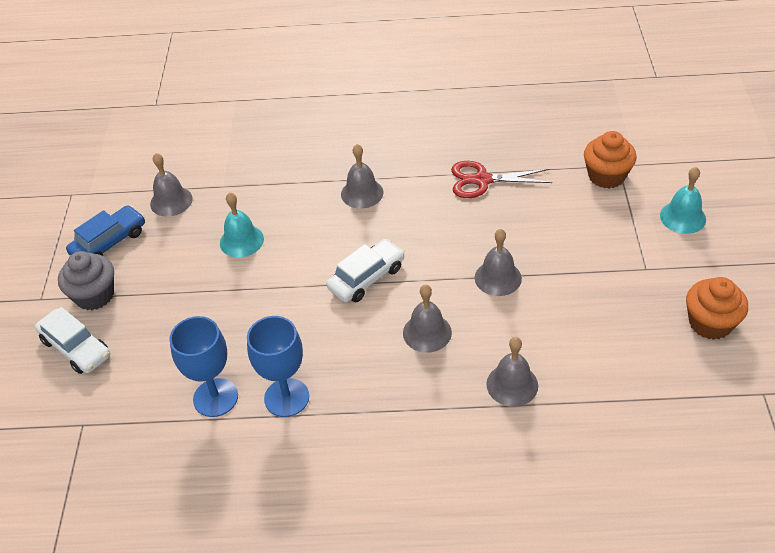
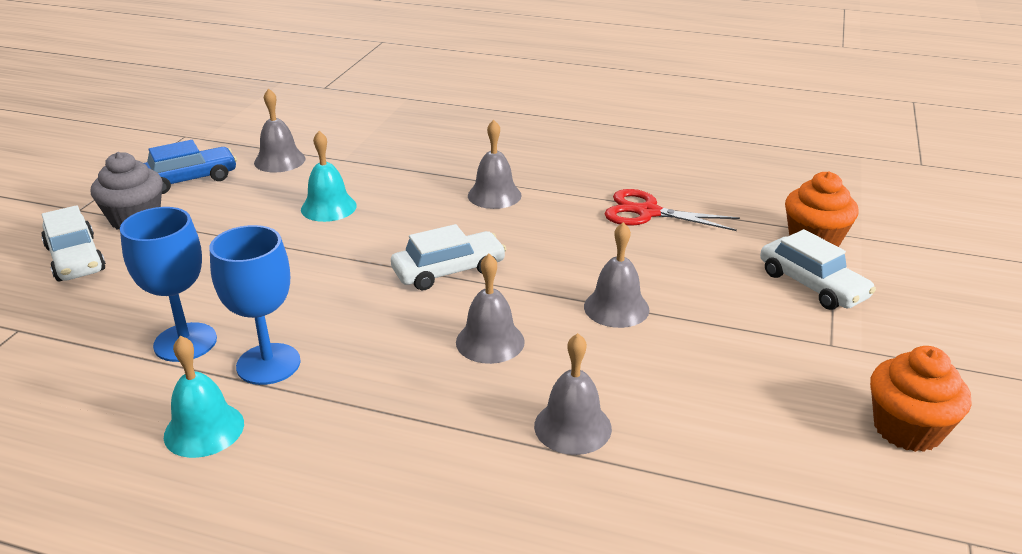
camera: 15 degrees right, 15 degrees down
turquoise bell [660,167,706,234] -> turquoise bell moved to [164,336,244,458]
none -> white car [760,229,876,310]

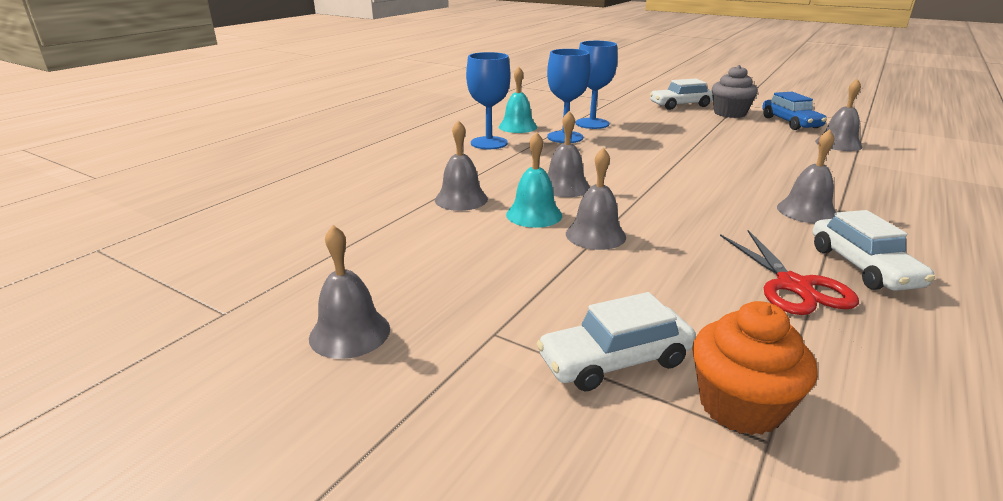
camera: 105 degrees right, 5 degrees down
turquoise bell [301,131,357,222] -> turquoise bell moved to [506,132,562,228]
white car [391,224,507,290] -> white car moved to [813,210,935,291]
red scissors [605,189,740,231] -> red scissors turned 135 degrees clockwise [720,230,859,315]
orange cupcake [870,346,971,452] -> grey bell [309,225,390,359]
none -> blue goblet [466,52,510,149]

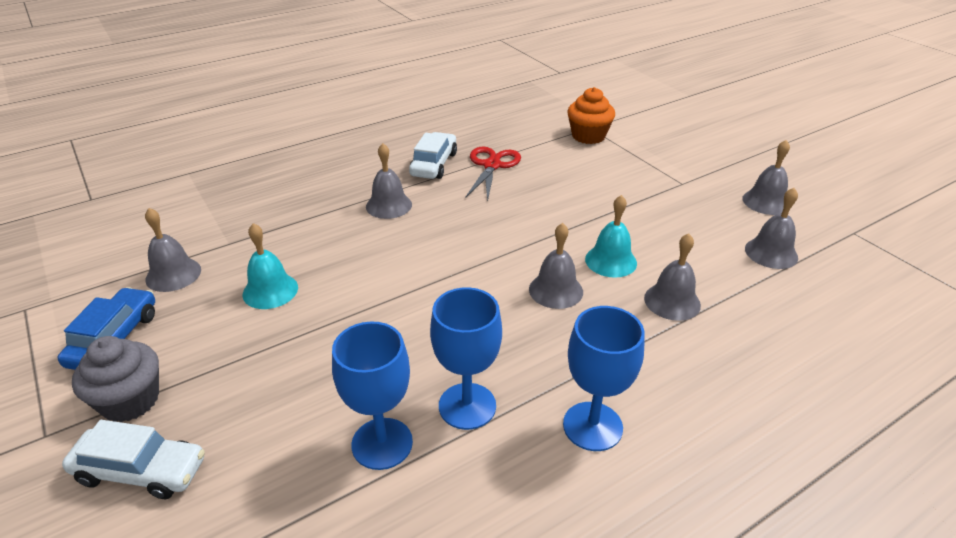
camera: 155 degrees left, 10 degrees up
turquoise bell [499,67,537,133] -> turquoise bell moved to [242,223,298,309]
white car [536,292,696,391] -> none
grey bell [566,147,626,250] -> grey bell moved to [745,188,798,269]

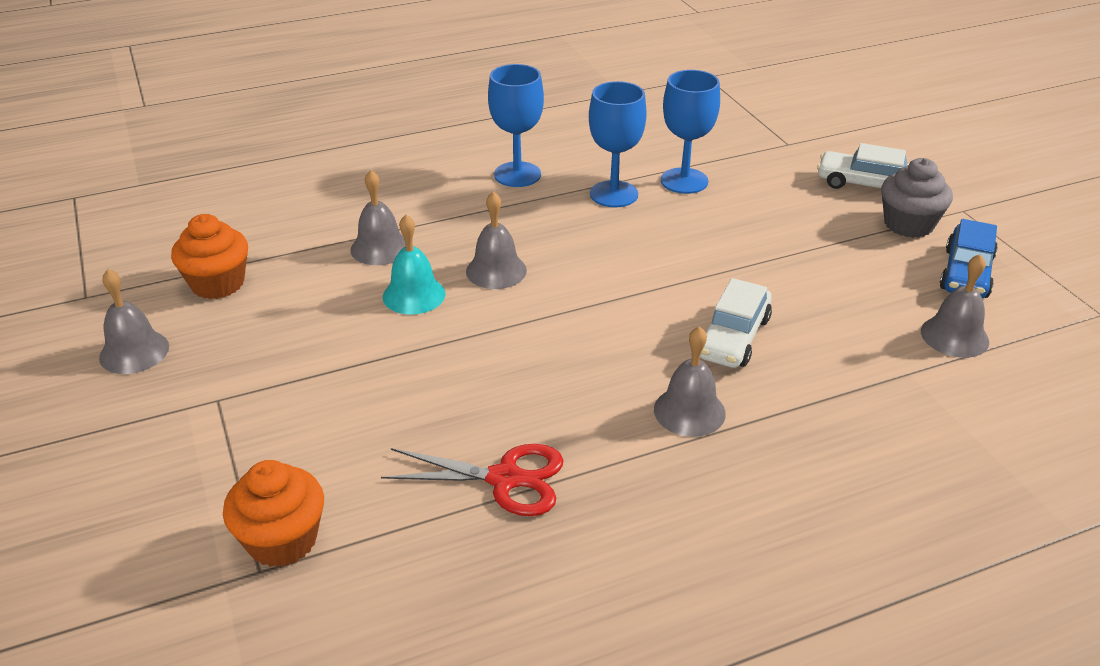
camera: 170 degrees left, 0 degrees up
turquoise bell [242,223,298,309] -> none
white car [409,132,457,179] -> white car moved to [700,278,772,368]
red scissors [465,147,521,202] -> red scissors turned 105 degrees counterclockwise [381,444,564,516]
grey bell [745,188,798,269] -> orange cupcake [171,214,248,299]

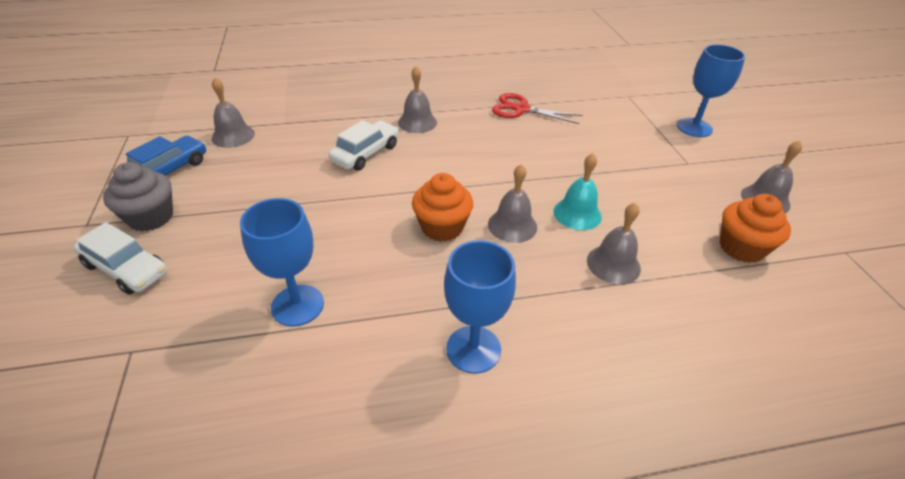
camera: 170 degrees left, 5 degrees up
orange cupcake [223,460,324,567] -> orange cupcake moved to [412,173,473,242]
blue goblet [589,81,647,207] -> blue goblet moved to [677,44,745,137]

